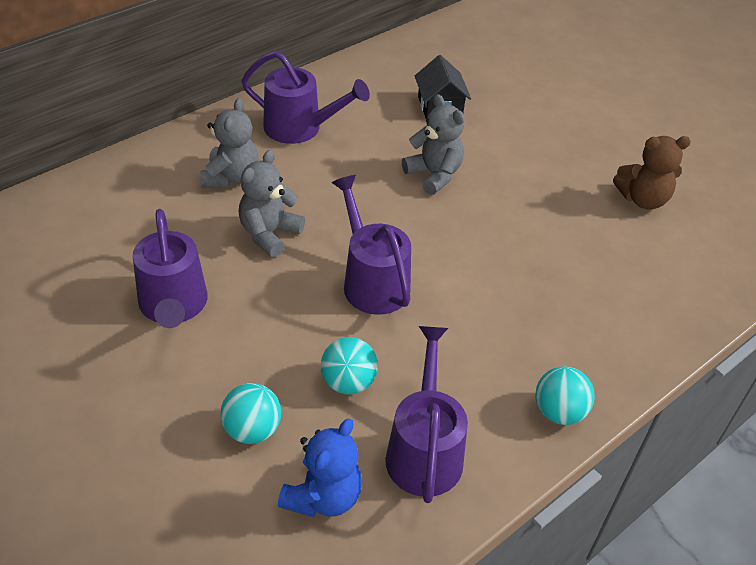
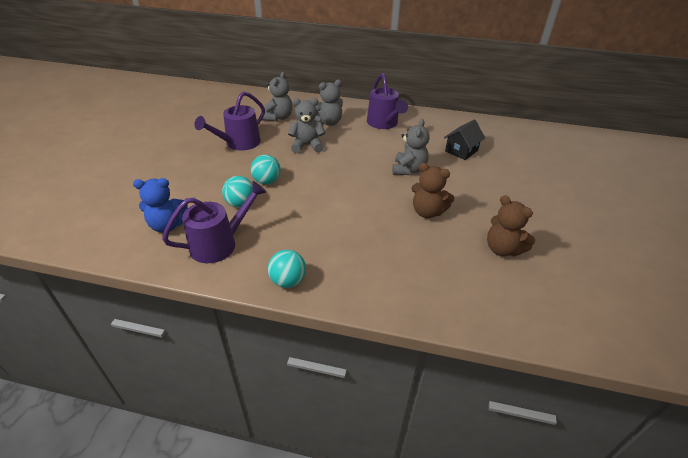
camera: 55 degrees right, 5 degrees down
turquoise ball [220,383,281,444] -> turquoise ball moved to [251,155,281,184]
purple watering can [331,175,411,315] -> none
none -> grey teddy bear [262,72,292,121]
none -> brown teddy bear [411,163,455,218]

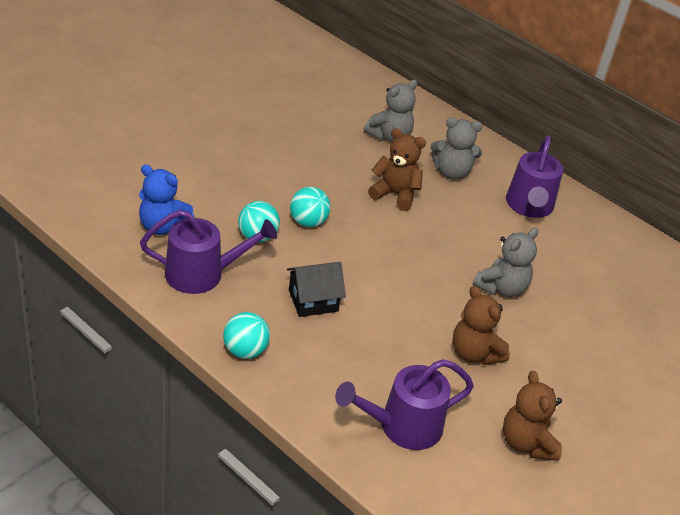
camera: 25 degrees right, 0 degrees up
purple watering can [194,91,265,151] -> purple watering can moved to [335,359,474,450]
grey teddy bear [288,98,325,153] -> brown teddy bear [368,128,426,211]
black house [444,119,485,160] -> black house moved to [287,262,346,317]

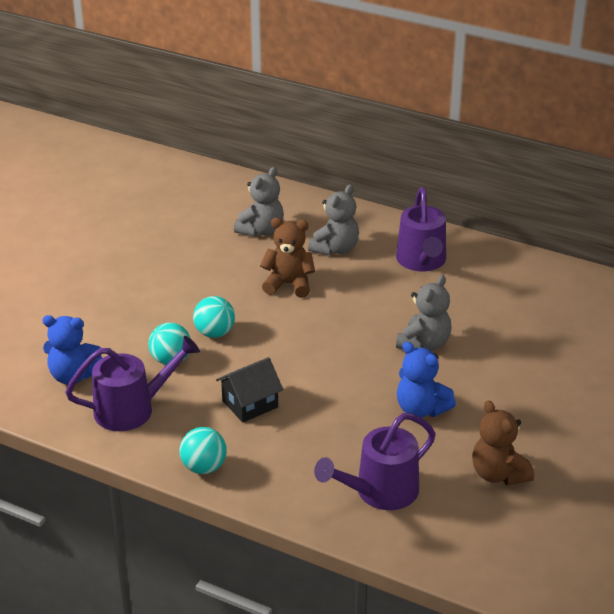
camera: 10 degrees left, 5 degrees down
grey teddy bear [430,118,482,180] -> grey teddy bear turned 45 degrees counterclockwise [308,184,359,256]
brown teddy bear [452,286,510,365] -> blue teddy bear [397,342,456,418]

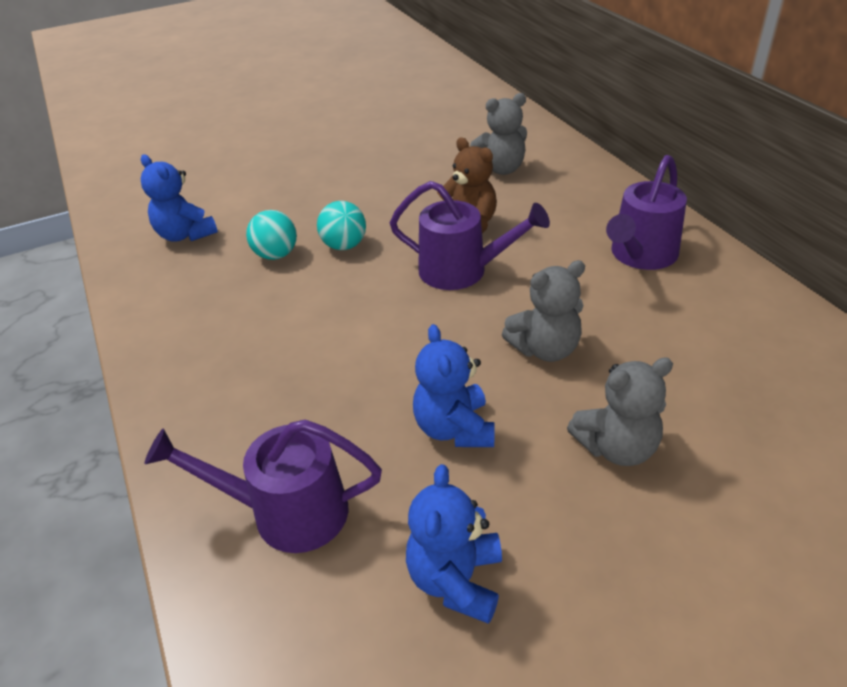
camera: 40 degrees right, 5 degrees up
purple watering can [65,336,200,431] -> purple watering can moved to [390,181,550,290]
turquoise ball [180,427,227,474] -> none
black house [216,357,283,422] -> none
grey teddy bear [308,184,359,256] -> grey teddy bear moved to [567,357,673,466]
brown teddy bear [472,400,534,485] -> blue teddy bear [406,464,502,624]

